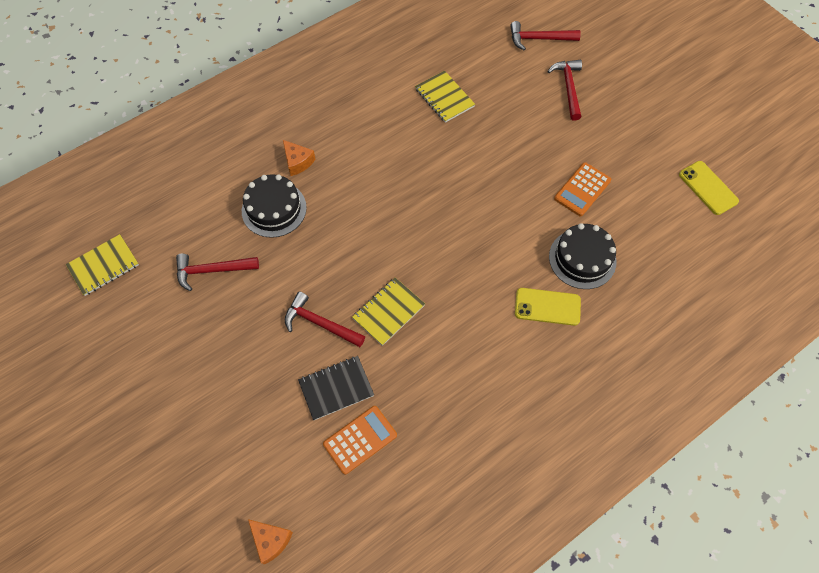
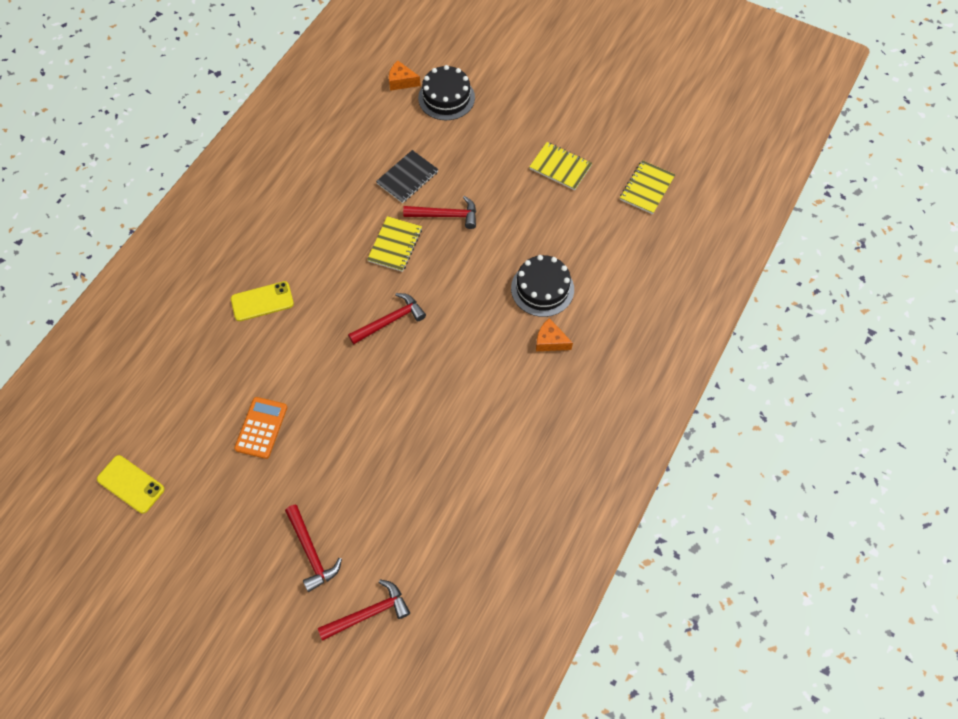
camera: 155 degrees right, 0 degrees up
red hammer [176,254,259,291] -> red hammer moved to [348,293,426,344]
orange calculator [323,406,397,475] -> none
yellow notebook [415,71,475,123] -> yellow notebook moved to [529,142,592,190]
black cake [549,223,616,289] -> black cake moved to [418,65,475,120]

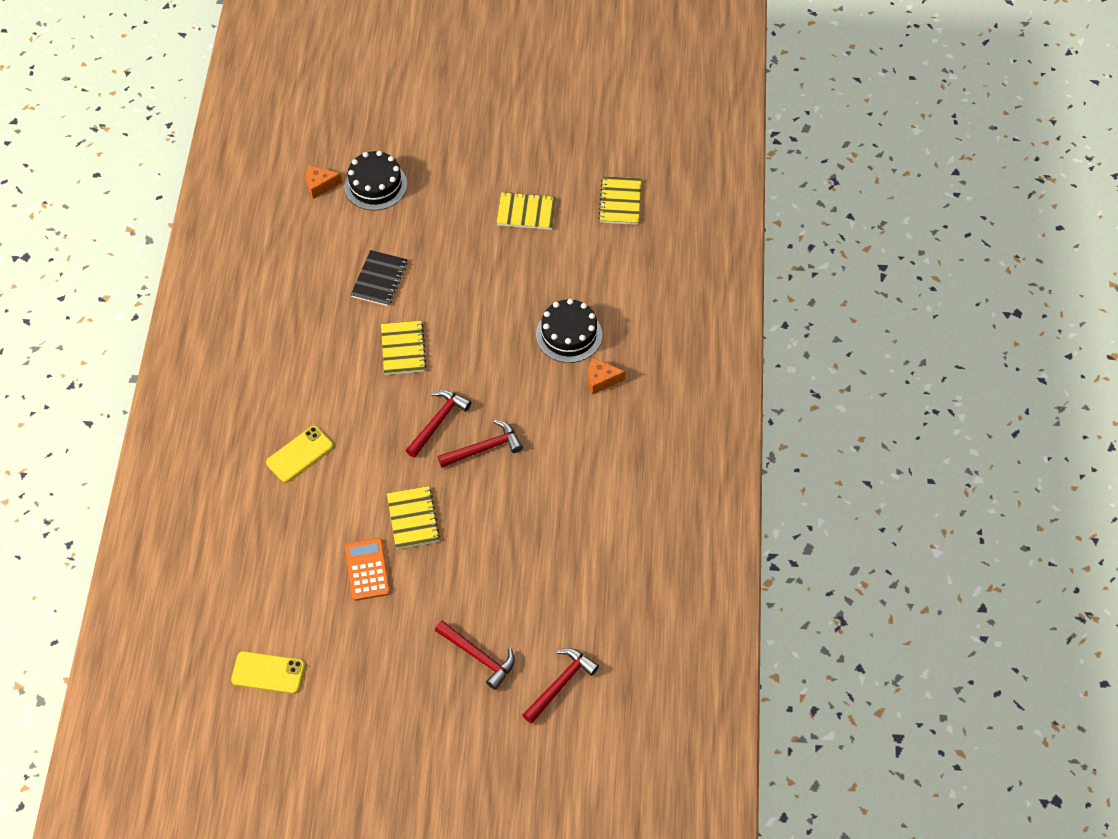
camera: 25 degrees left, 5 degrees down
red hammer [403,196,476,229] -> red hammer moved to [438,420,523,468]
none -> yellow notebook [387,486,440,549]

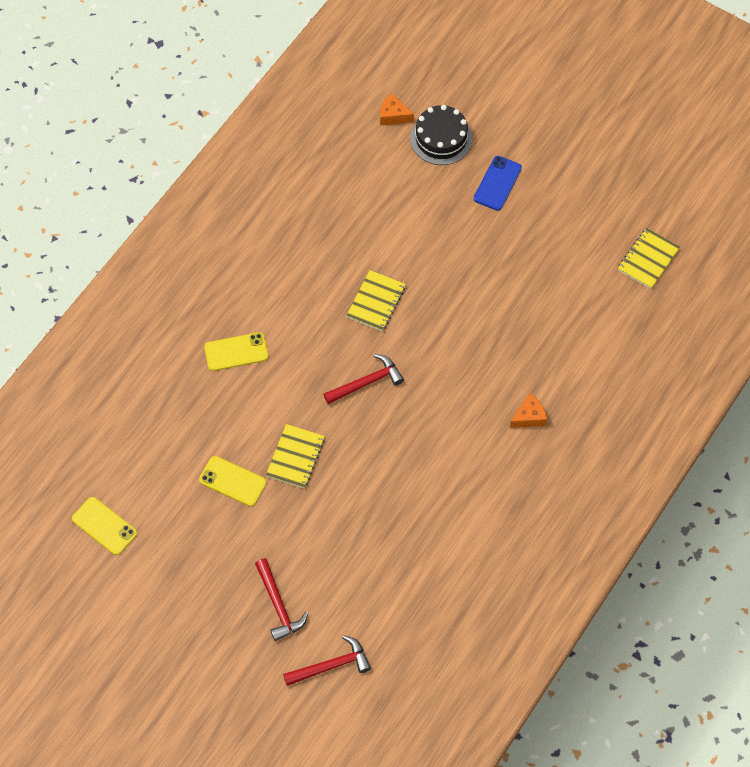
camera: 30 degrees right, 5 degrees up
orange calculator [345,538,390,601] -> yellow phone [199,456,267,506]
black notebook [351,250,408,306] -> none
red hammer [438,420,523,468] -> none
yellow notebook [496,192,556,230] -> none
black cake [536,299,602,363] -> none
orange cheese [588,358,626,394] -> orange cheese turned 120 degrees clockwise [510,393,547,428]
none -> blue phone [474,156,522,211]

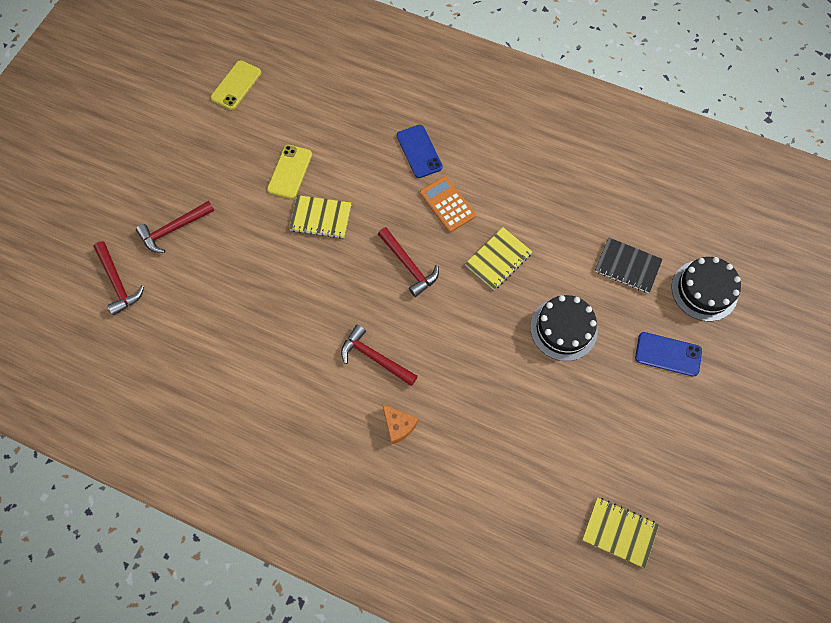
camera: 80 degrees right, 5 degrees up
yellow phone [204,332,268,371] -> blue phone [397,125,443,178]
yellow notebook [346,270,406,331] -> yellow notebook turned 60 degrees counterclockwise [465,227,533,290]
orange cheese [380,93,414,125] -> none
none -> red hammer [341,325,418,386]
none -> orange calculator [420,176,476,232]
none -> black cake [530,295,598,361]
none -> black notebook [595,237,663,293]

